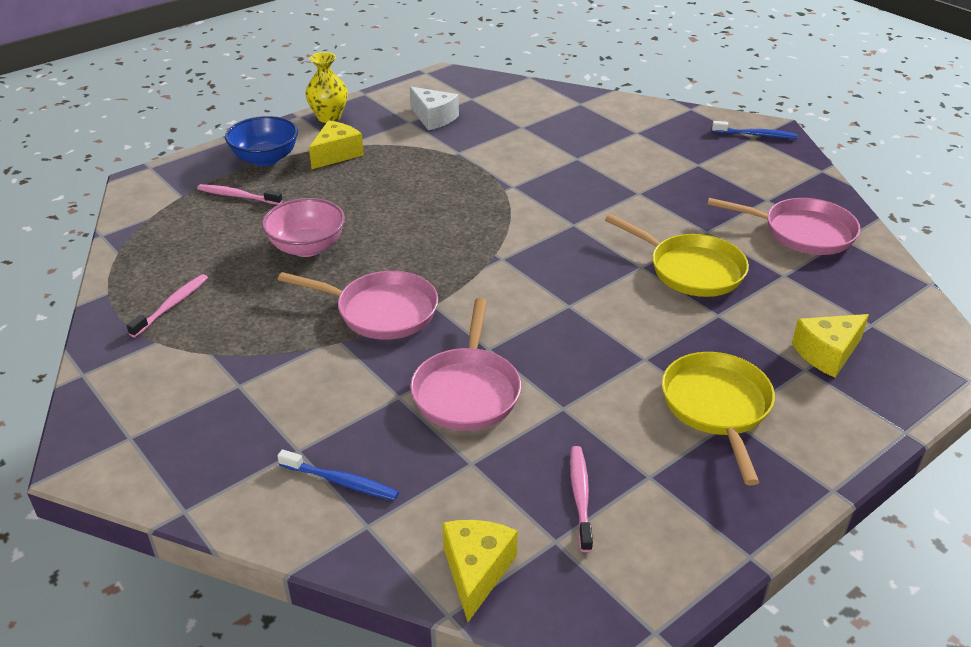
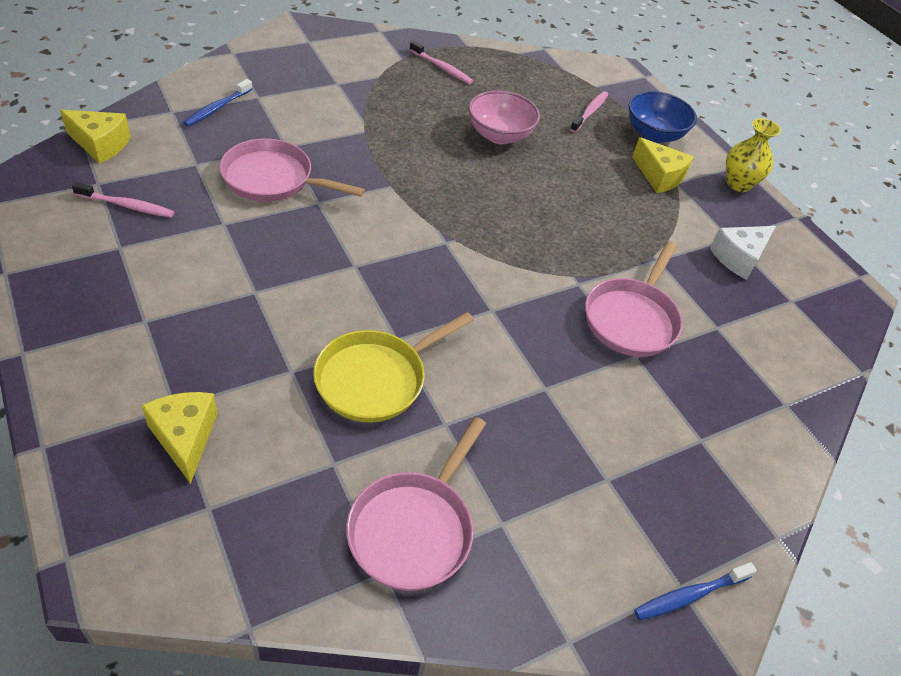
camera: 95 degrees right, 10 degrees up
pink pan [278,271,438,340] -> pink pan moved to [585,242,683,357]
yellow pan [662,352,775,485] -> none
blue toothbrush [712,121,798,139] -> blue toothbrush turned 45 degrees clockwise [634,562,757,620]

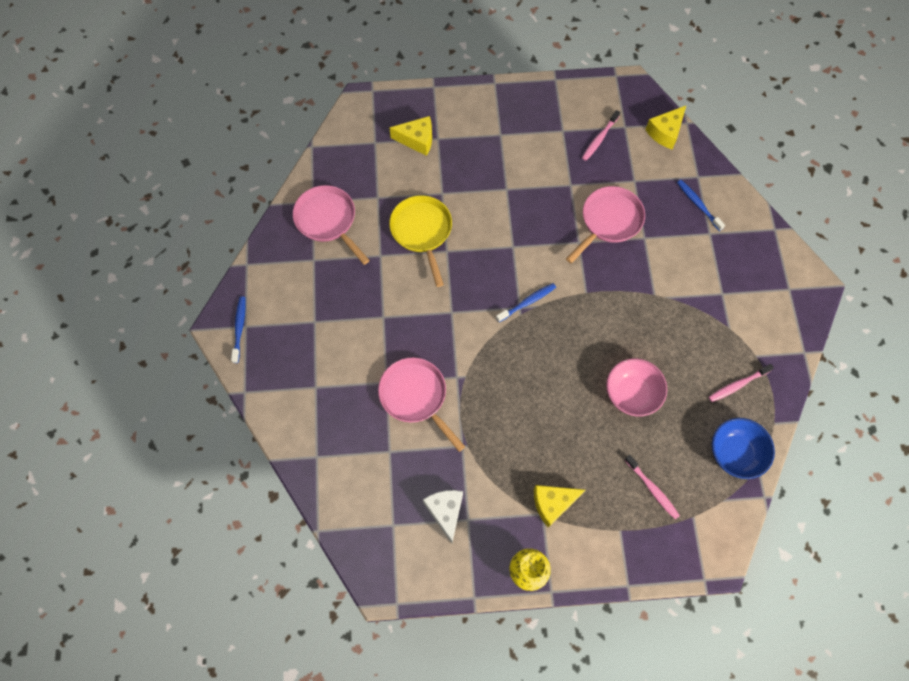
camera: 120 degrees right, 20 degrees up
blue bowl [628,91,697,143] -> blue bowl moved to [712,418,775,479]
none -> blue toothbrush [496,283,556,322]

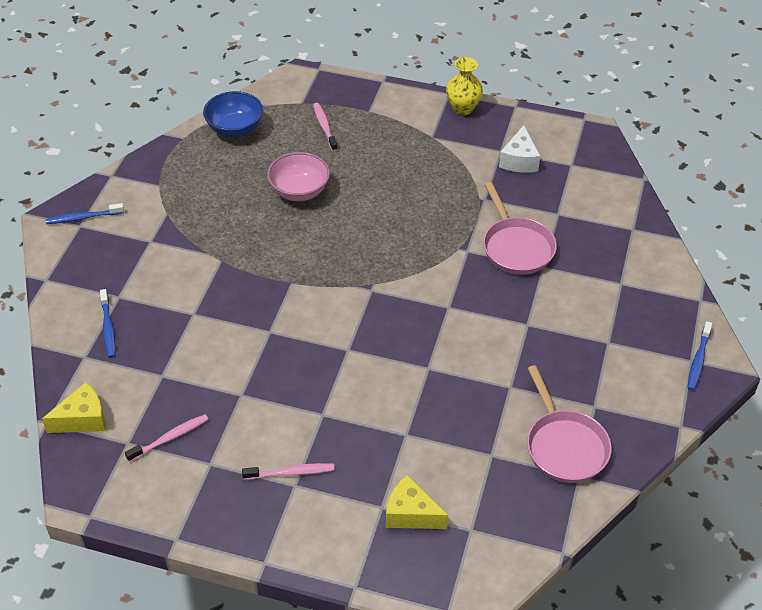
camera: 160 degrees left, 20 degrees down
yellow pan [389,195,452,287] -> none
blue toothbrush [496,283,556,322] -> blue toothbrush moved to [46,203,124,224]
yellow cheese [534,485,585,528] -> none
pink pan [566,186,645,263] -> none
pink toothbrush [709,364,774,402] -> pink toothbrush moved to [242,463,335,480]

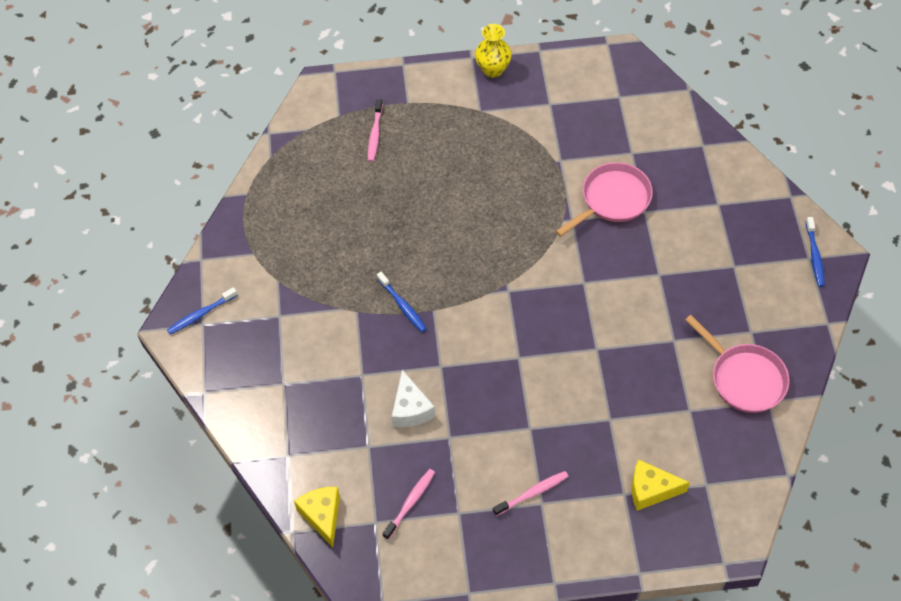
camera: 20 degrees left, 10 degrees up
yellow cheese [42,382,105,433] -> yellow cheese turned 60 degrees counterclockwise [294,487,340,548]
blue toothbrush [100,289,116,358] -> blue toothbrush moved to [377,272,427,332]
blue bowl [203,91,263,137] -> none
pink bowl [267,152,330,201] -> none
pink toothbrush [313,103,338,151] -> pink toothbrush turned 135 degrees counterclockwise [368,99,383,162]
pink pan [483,182,557,275] -> pink pan turned 90 degrees counterclockwise [555,162,653,237]
white cheese [499,125,540,173] -> white cheese moved to [392,370,435,427]

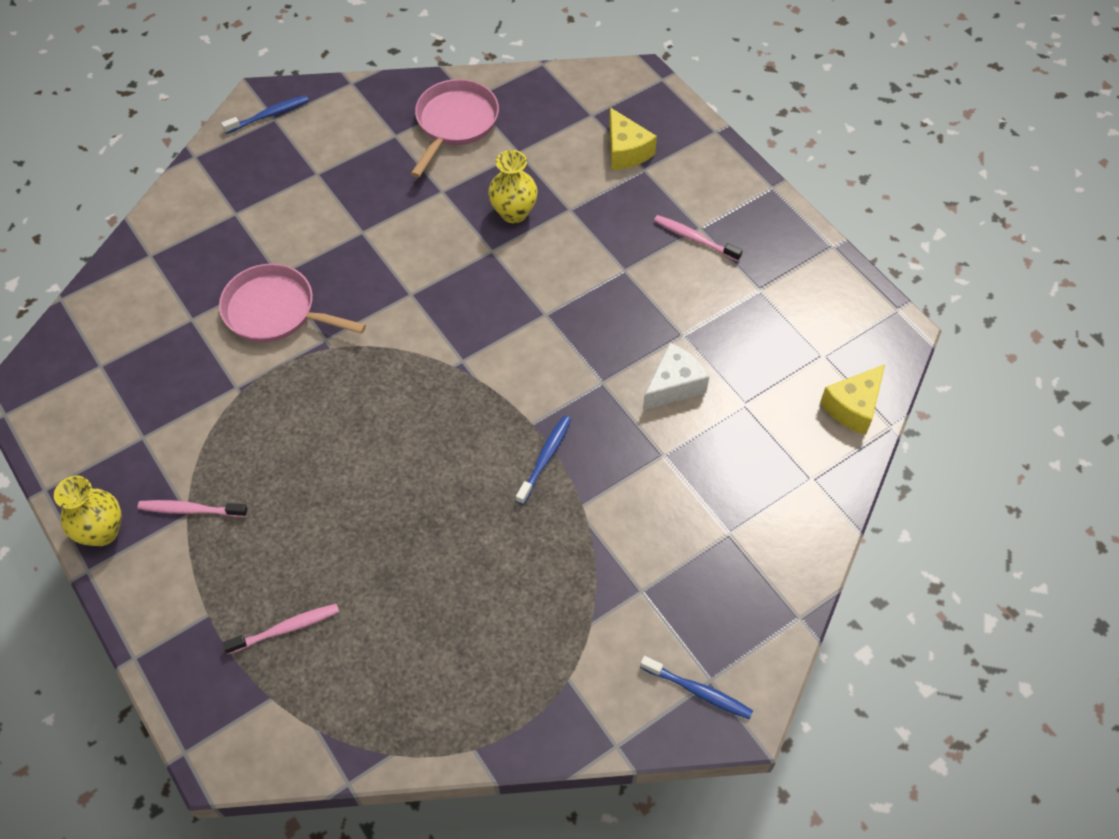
camera: 120 degrees left, 0 degrees up
pink toothbrush [383,469,435,540] -> pink toothbrush moved to [138,500,248,517]
none -> yellow vase [488,150,538,223]

